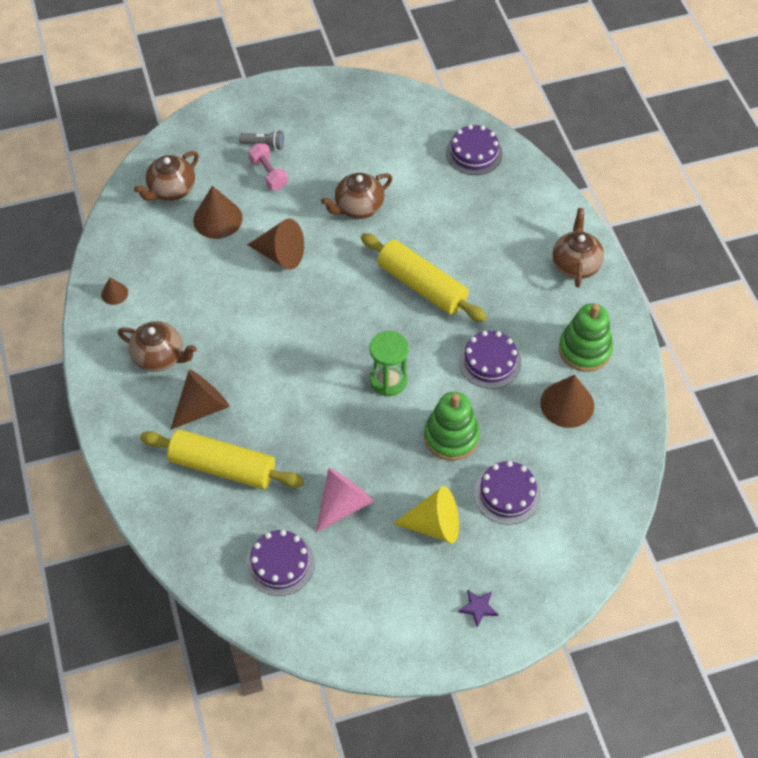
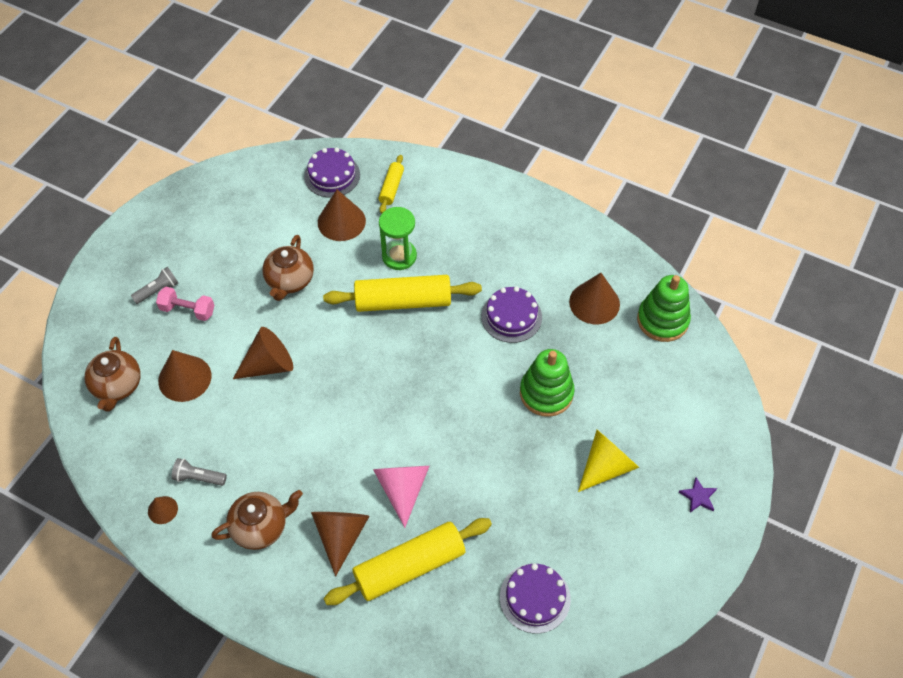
camera: 45 degrees left, 0 degrees up
pink cone [316,468,374,533] -> pink cone moved to [373,466,429,528]
green hourglass [370,331,409,396] -> green hourglass moved to [379,207,417,270]
purple cake [474,461,541,525] -> none
brown teapot [552,208,604,288] -> none
green stacking toy [559,303,613,372] -> green stacking toy moved to [637,275,691,342]
none -> grey flashlight [171,458,227,486]
none -> brown cone [318,190,366,241]
none -> yellow rolling pin [379,155,404,213]

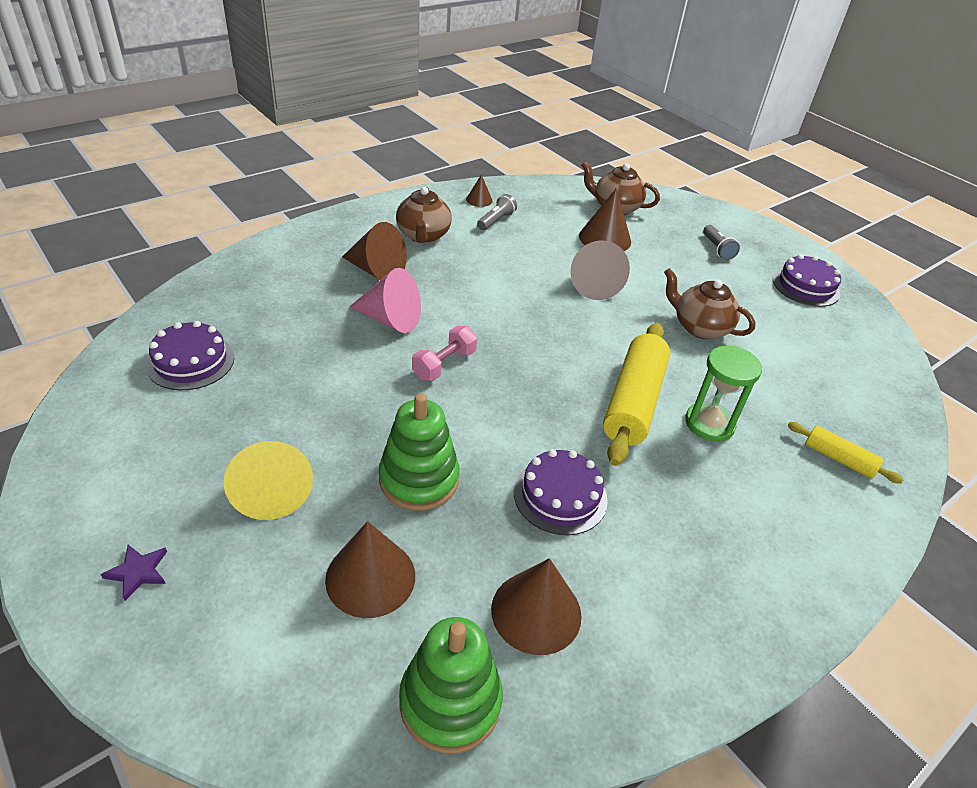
camera: 110 degrees right, 15 degrees down
pink dumbbell [156,287,214,321] -> pink dumbbell moved to [412,326,477,381]
purple cake [304,148,360,198] -> purple cake moved to [773,254,841,307]
brown cone [318,190,366,241] -> brown cone moved to [325,521,415,618]
yellow rolling pin [324,518,492,605] -> none

